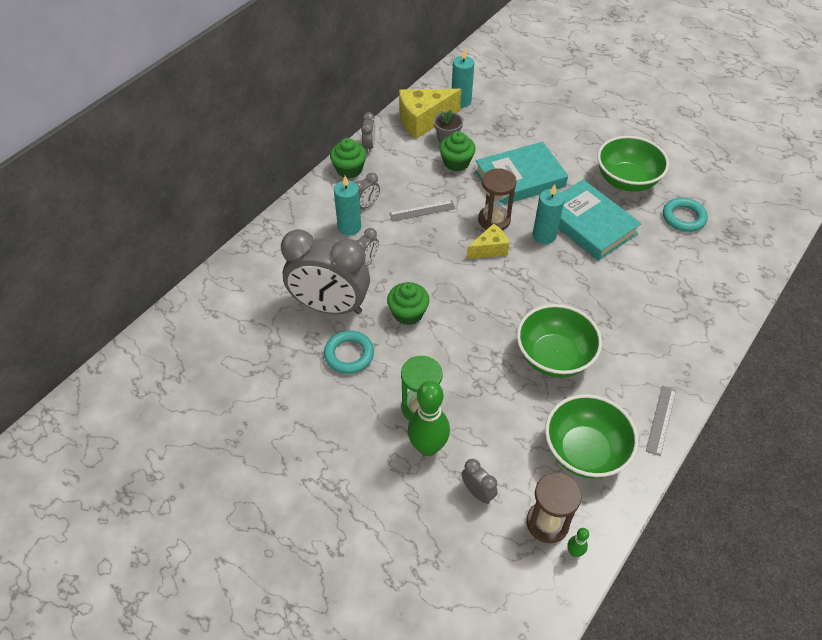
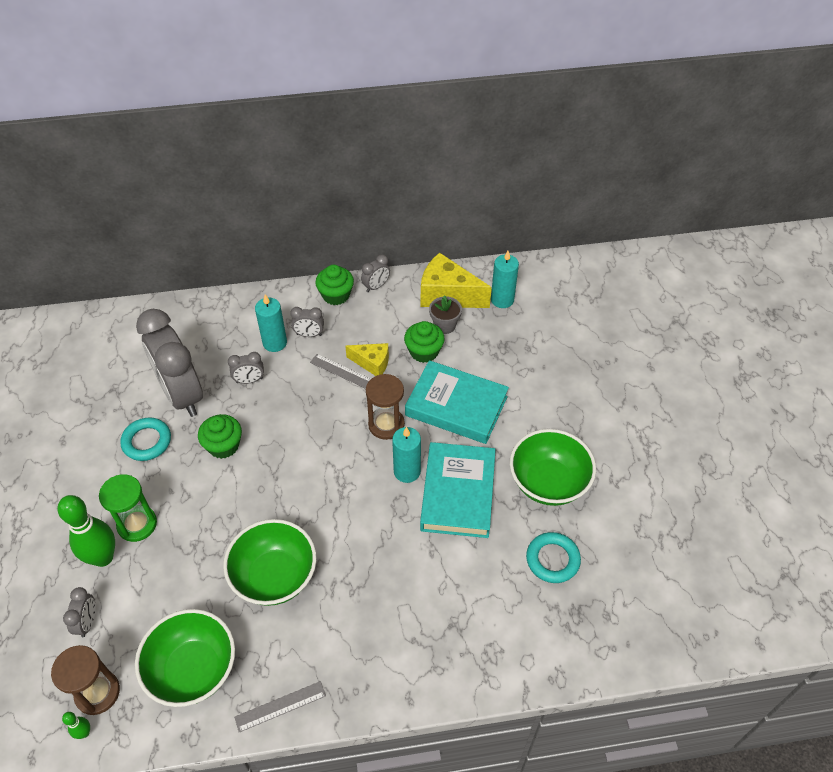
camera: 45 degrees right, 0 degrees up
yellow cheese [467,223,509,259] -> yellow cheese moved to [345,343,389,376]

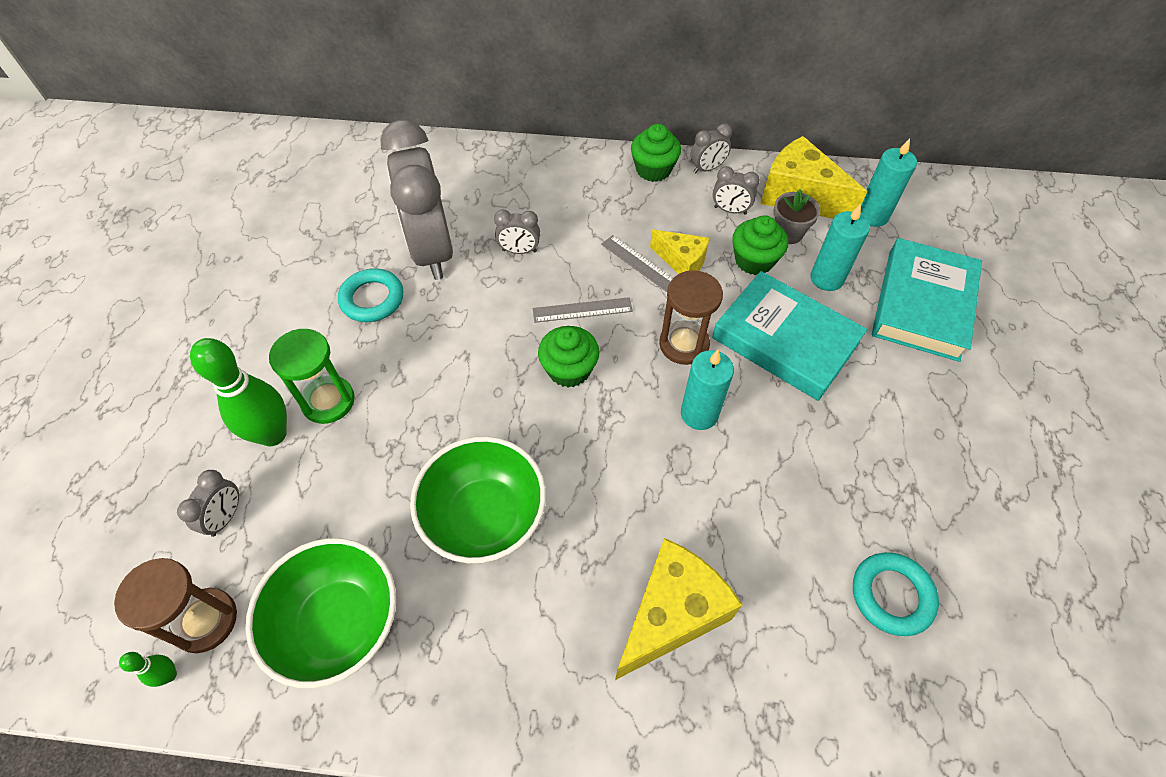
camera: 15 degrees right, 5 degrees up
green cupcake [198,414,242,459] -> green cupcake moved to [538,326,600,388]
grey ruler [234,681,326,733] -> grey ruler moved to [533,297,633,323]
turquoise candle [255,294,287,352] -> turquoise candle moved to [810,204,870,291]
grey clock [290,307,324,337] -> grey clock moved to [713,166,760,215]
turquoise book [420,442,496,538] -> turquoise book moved to [872,238,982,362]
green bowl [510,429,596,506] -> none
none -> yellow cheese [615,538,742,680]

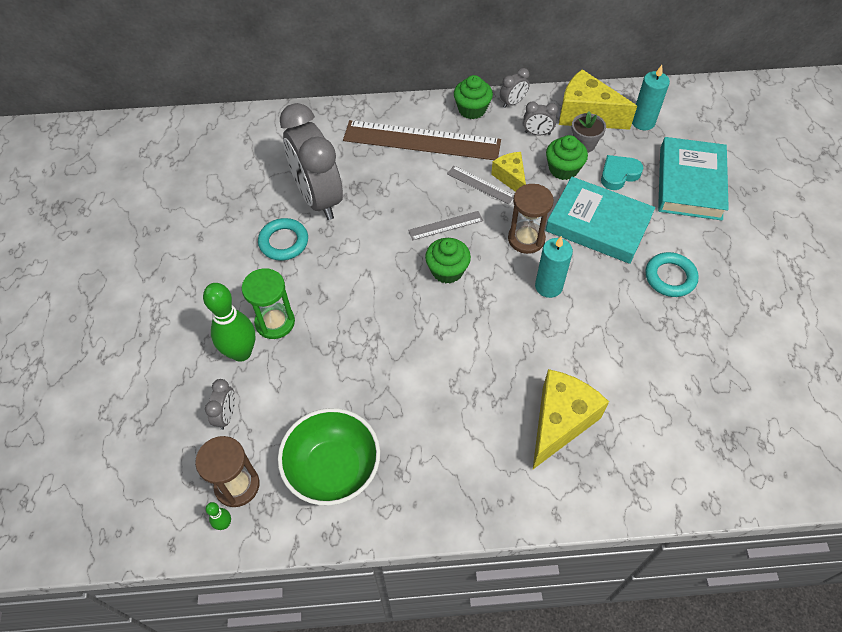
camera: 10 degrees left, 0 degrees up
green bowl [410,436,546,563] -> none
grey clock [494,210,540,254] -> none
yellow cheese [650,230,710,274] -> yellow cheese turned 135 degrees counterclockwise [491,152,526,192]
turquoise candle [810,204,870,291] -> turquoise heart [601,155,643,190]
turquoise ring [853,552,939,636] -> turquoise ring moved to [645,252,699,297]
none -> brown ruler [343,120,501,160]

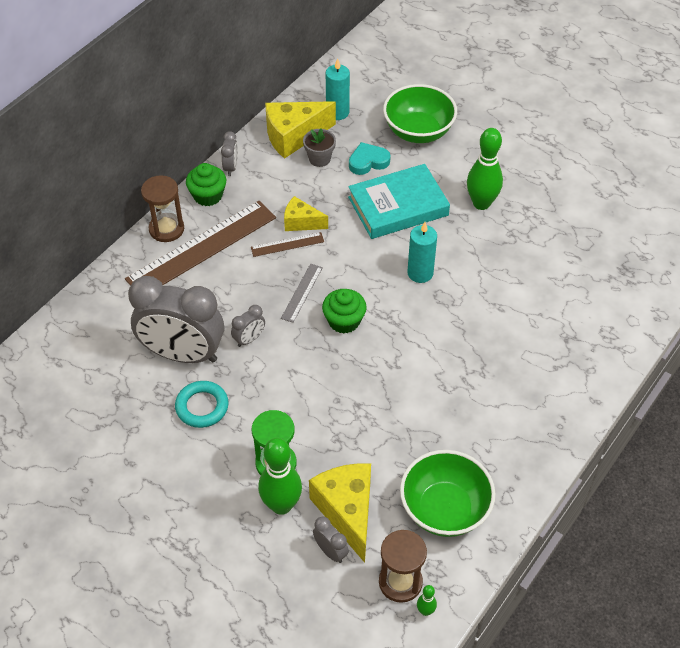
camera: 50 degrees left, 5 degrees down
grey ruler [447,166,514,205] -> brown ruler [251,232,324,257]
brown hourglass [508,184,554,254] -> brown hourglass moved to [141,175,184,242]
grey clock [523,101,558,135] -> grey clock moved to [231,305,265,347]
yellow cheese [533,369,609,469] -> yellow cheese moved to [309,463,371,563]
green cupcake [546,135,588,180] -> none
turquoise heart [601,155,643,190] -> turquoise heart turned 60 degrees clockwise [349,142,391,175]
turquoise ring [645,252,699,297] -> green bowling pin [467,128,503,210]
turquoise book [658,137,729,221] -> green bowl [383,84,457,143]

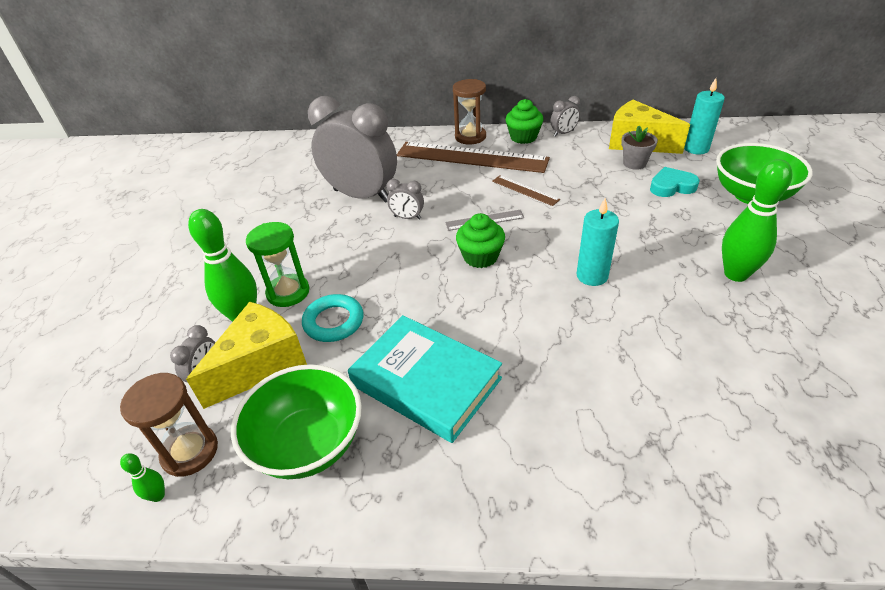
camera: 60 degrees right, 10 degrees down
grey clock [128,276,224,363] -> grey clock turned 135 degrees clockwise [308,96,397,203]
turquoise ring [175,381,229,428] -> turquoise ring moved to [302,294,363,342]
yellow cheese [284,196,328,231] -> none
turquoise book [348,164,450,239] -> turquoise book moved to [348,315,502,443]
turquoise heart [349,142,391,175] -> turquoise heart turned 45 degrees counterclockwise [650,167,700,197]

